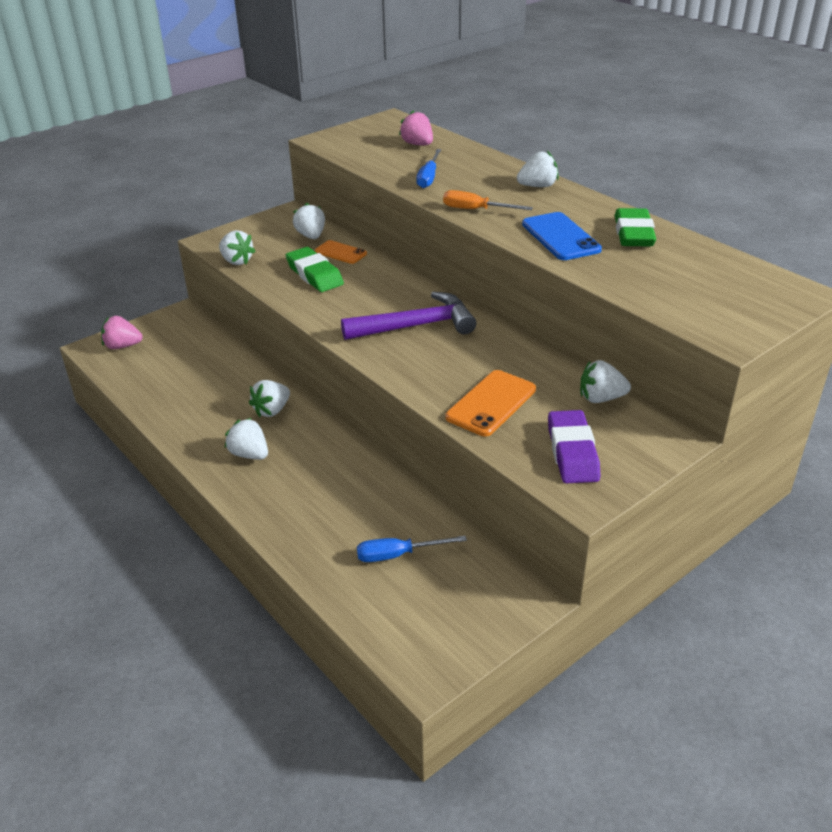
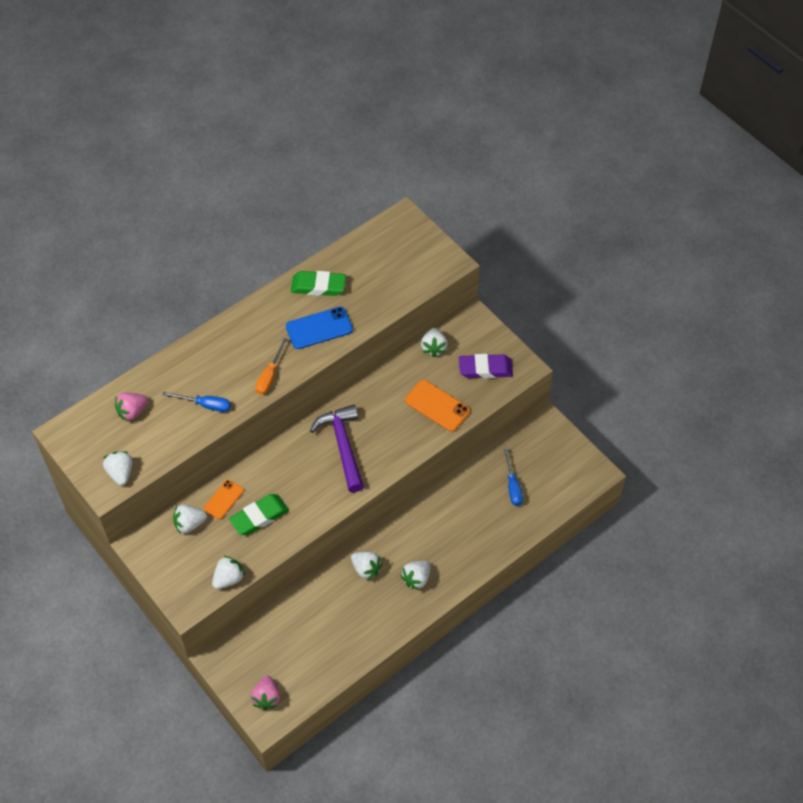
camera: 90 degrees left, 20 degrees up
white strawberry [517,151,559,187] -> white strawberry moved to [103,451,133,486]

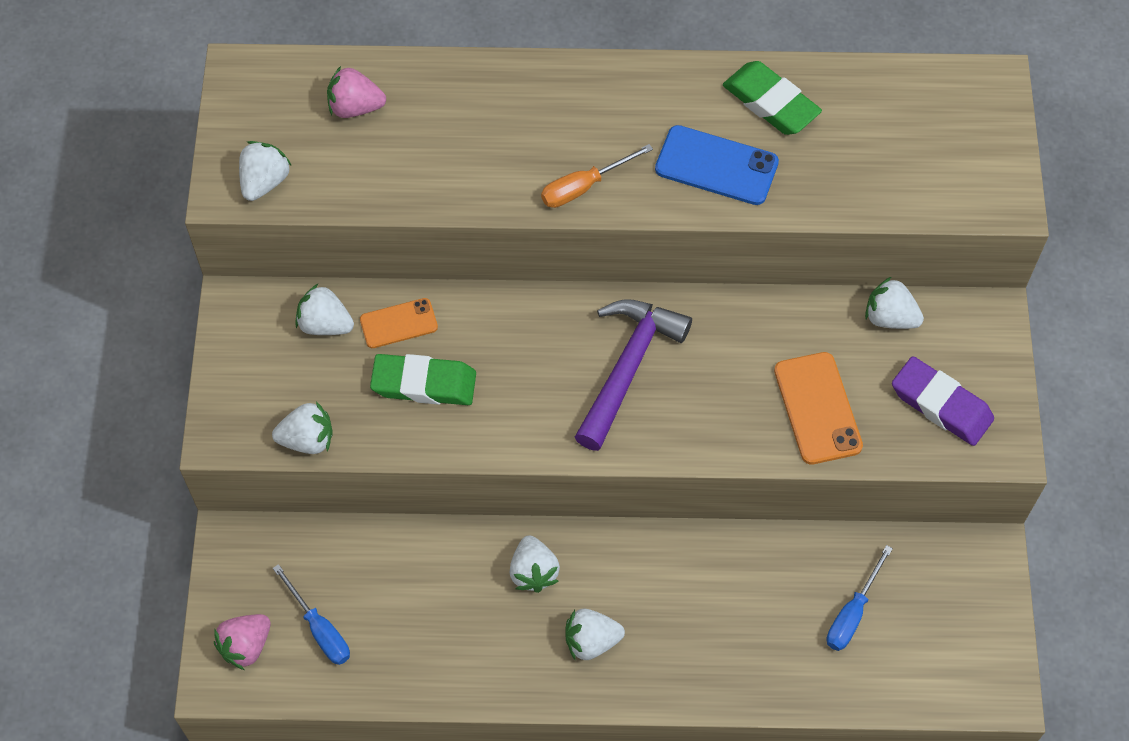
camera: 40 degrees right, 5 degrees up
blue screwdriver [162,391,231,412] -> blue screwdriver moved to [273,564,350,665]
white strawberry [421,328,448,357] -> white strawberry turned 75 degrees clockwise [865,277,924,329]

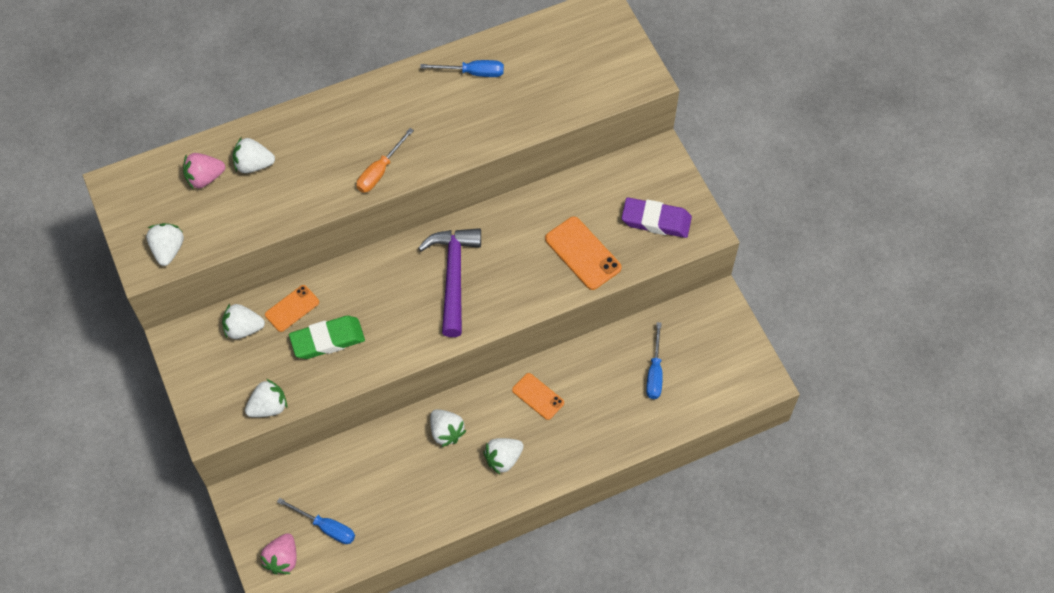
camera: 25 degrees left, 0 degrees up
blue phone [655,125,779,205] -> none
green eraser [723,61,822,135] -> blue screwdriver [420,60,504,77]
white strawberry [865,277,924,329] -> white strawberry moved to [233,137,275,173]
none -> orange phone [512,373,564,420]

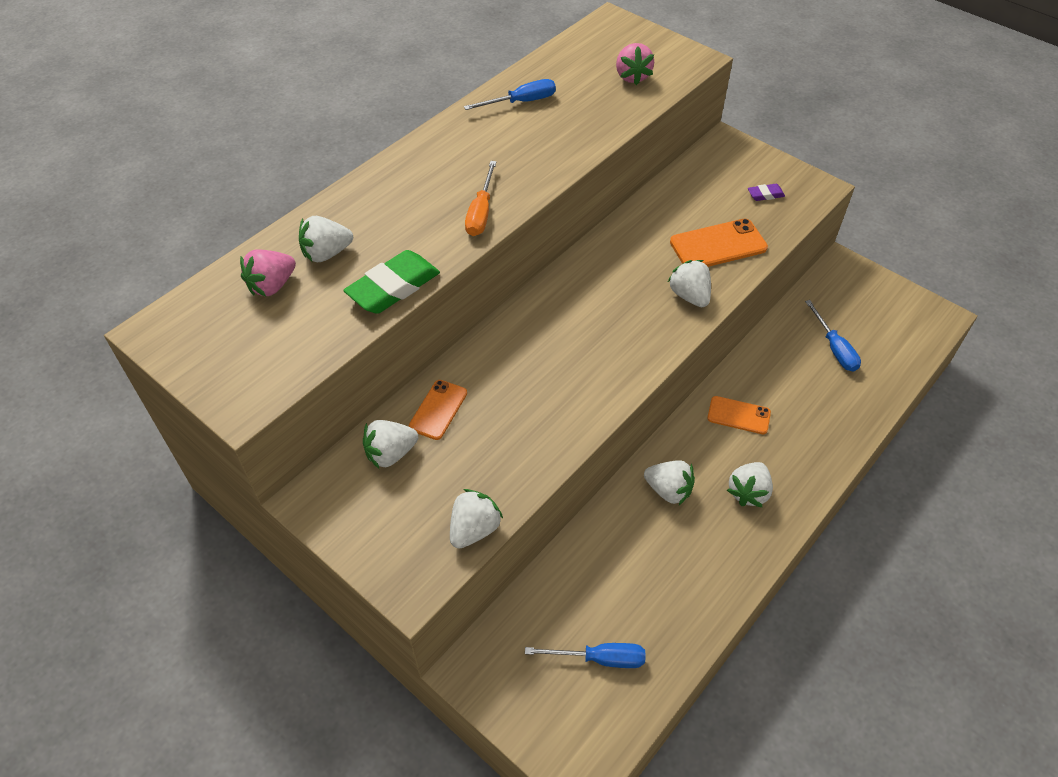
camera: 25 degrees left, 10 degrees down
white strawberry [146,223,184,266] -> white strawberry moved to [668,260,711,307]
pink strawberry [260,533,297,575] -> pink strawberry moved to [616,43,654,85]
green eraser [289,316,365,359] -> green eraser moved to [343,250,440,314]
purple hammer [418,228,481,337] -> none
orange phone [545,216,622,290] -> orange phone turned 45 degrees counterclockwise [670,219,768,267]
purple eraser [622,198,692,238] -> purple eraser [748,184,785,201], size x0.48

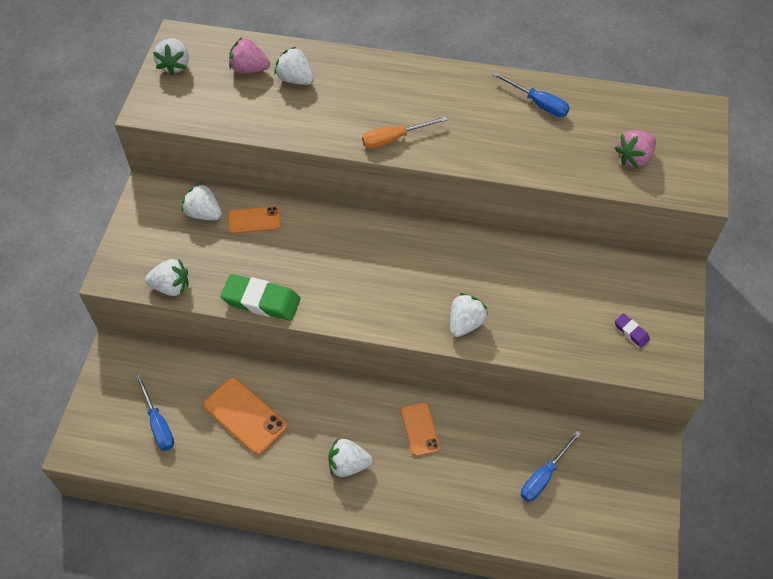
camera: 60 degrees right, 5 degrees up
green eraser [343,250,440,314] -> green eraser moved to [220,274,300,321]
white strawberry [644,460,695,505] -> white strawberry moved to [153,38,189,76]
orange phone [670,219,768,267] -> orange phone moved to [203,377,287,455]

